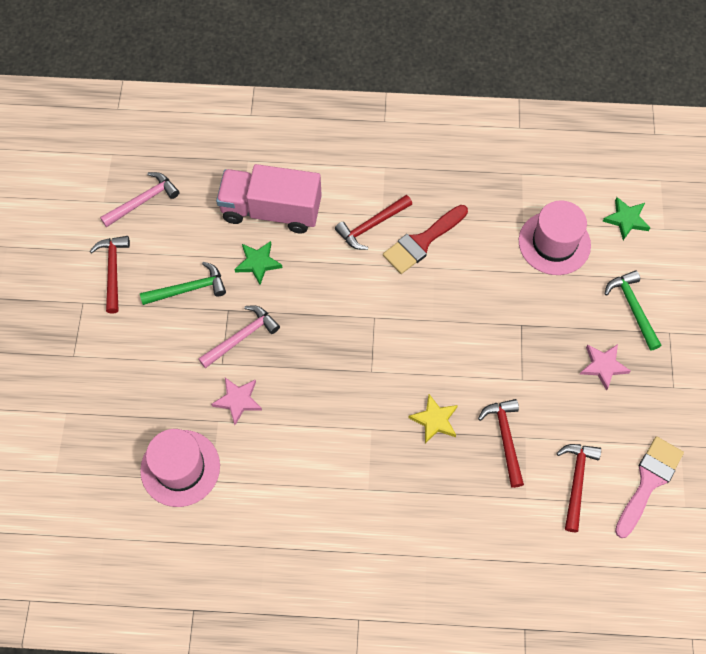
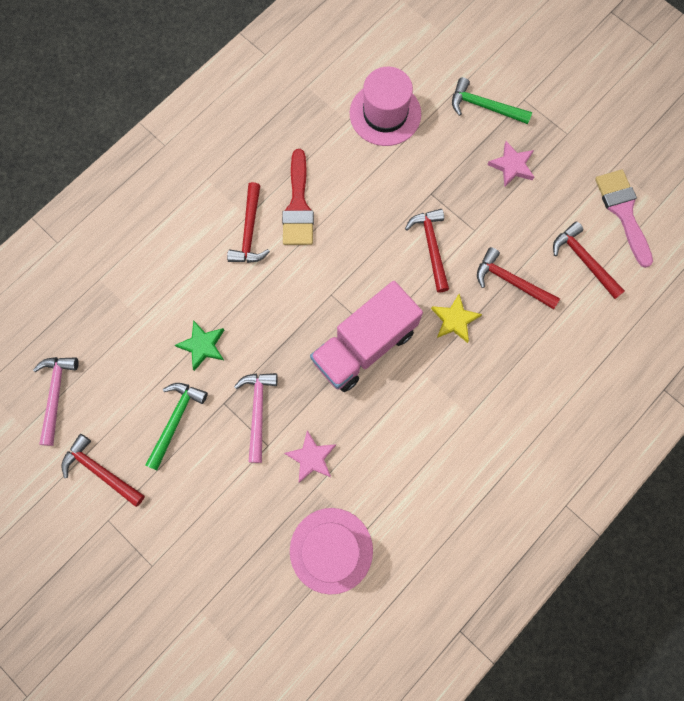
camera: 50 degrees left, 10 degrees up
pink truck [216,164,322,233] -> pink truck moved to [310,281,423,392]
green star [602,197,650,240] -> none
none -> red hammer [405,209,449,293]

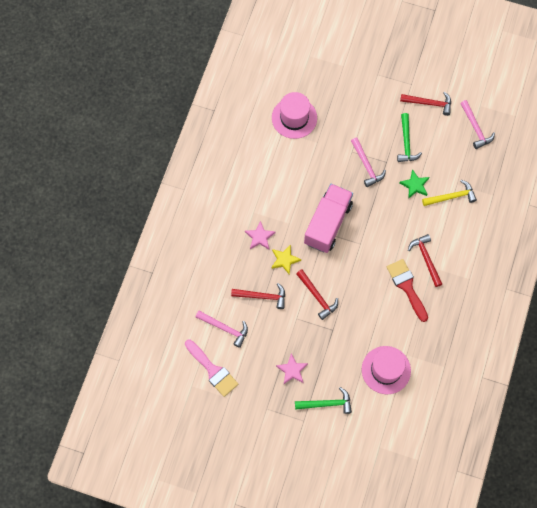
camera: 155 degrees right, 5 degrees down
pink star [284,430,336,483] -> pink star moved to [245,221,276,250]
red hammer [553,222,625,299] -> pink hammer [196,311,248,348]
none -> yellow hammer [422,180,477,206]

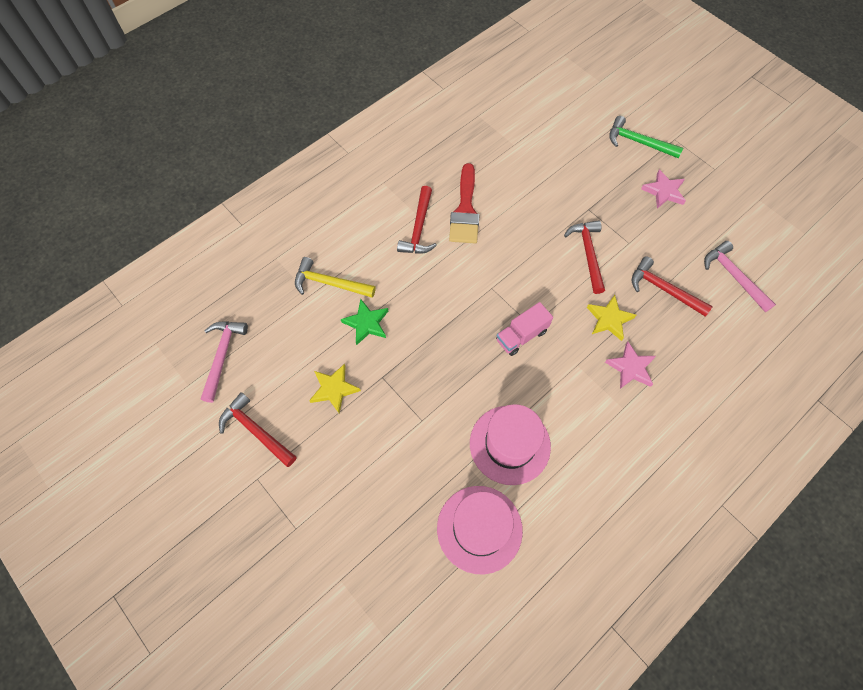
camera: 150 degrees left, 5 degrees down
pink brush [185,340,238,397] -> none
pink truck [304,184,353,253] -> pink truck [496,302,553,356], size x0.52
pink hammer [351,138,386,187] -> none
pink hat [362,346,411,394] -> pink hat moved to [470,404,551,485]
green hammer [397,113,422,162] -> yellow star [309,364,361,413]

